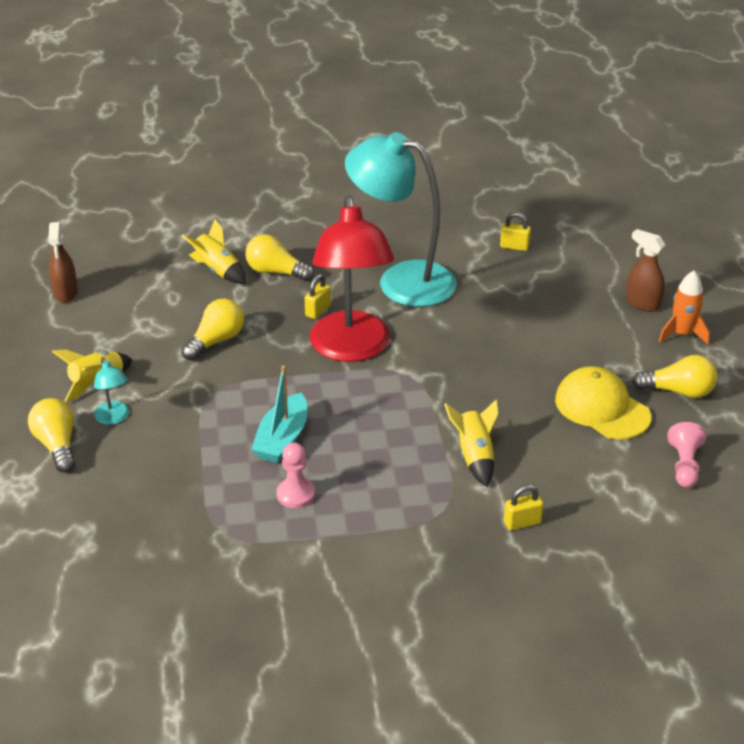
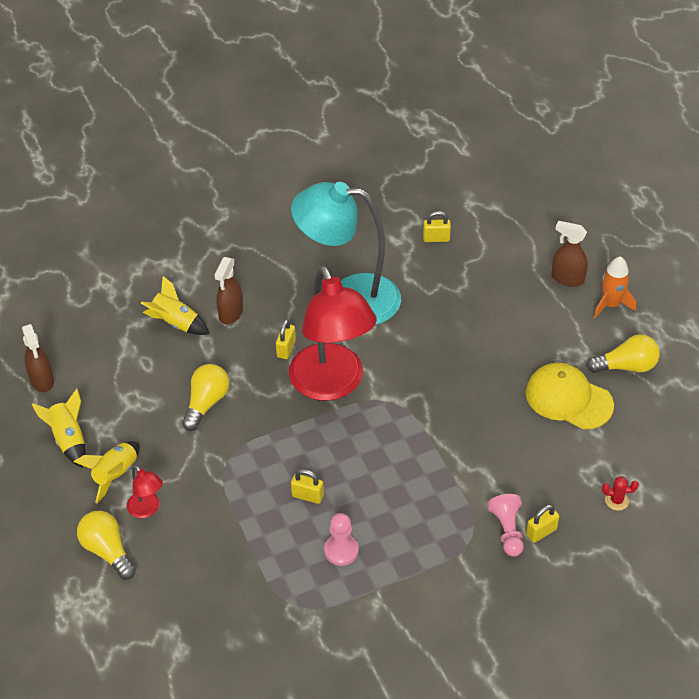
camera: 15 degrees left, 10 degrees up
turquoise lamp [94,357,129,425] -> red lamp [127,465,163,518]
yellow light bulb [245,234,314,281] -> brown spray bottle [214,257,243,324]
turquoise boat [251,365,307,463] -> yellow padlock [291,469,324,504]
yellow rocket [444,399,499,487] -> yellow rocket moved to [32,389,86,468]
pink pawn [668,422,706,488] -> pink pawn moved to [487,494,524,557]
none -> red cactus [602,476,639,511]

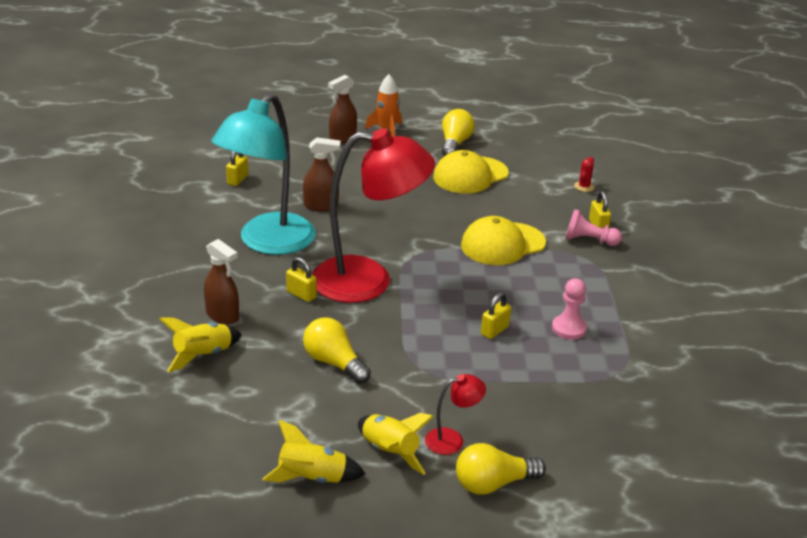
camera: 70 degrees left, 15 degrees down
brown spray bottle [22,324,54,392] -> brown spray bottle moved to [303,137,341,211]
none -> yellow cap [461,216,546,265]

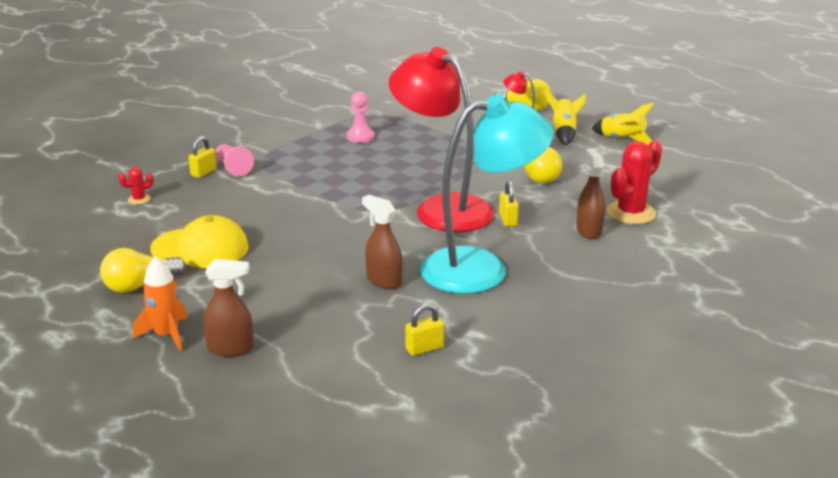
camera: 135 degrees left, 5 degrees down
yellow rocket [159,317,242,372] -> red cactus [606,141,662,224]
yellow cap [461,216,546,265] -> none
yellow padlock [481,292,511,339] -> none

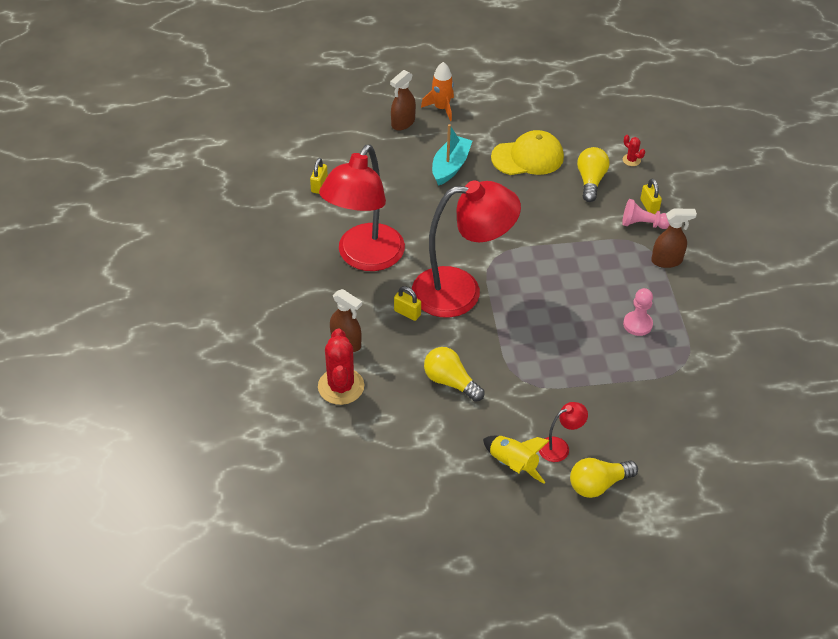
camera: 130 degrees right, 20 degrees up
yellow light bulb [100,248,186,293] -> yellow light bulb moved to [577,147,610,202]
red cactus [118,167,153,204] -> red cactus turned 60 degrees counterclockwise [623,135,645,166]
yellow cap [150,215,249,268] -> yellow cap turned 150 degrees counterclockwise [491,130,564,175]
brown spray bottle [362,195,402,289] -> brown spray bottle moved to [651,209,697,268]
turquoise lamp [420,94,554,294] -> red lamp [319,144,405,271]
yellow rocket [591,103,654,145] -> none
none -> turquoise boat [432,124,472,186]

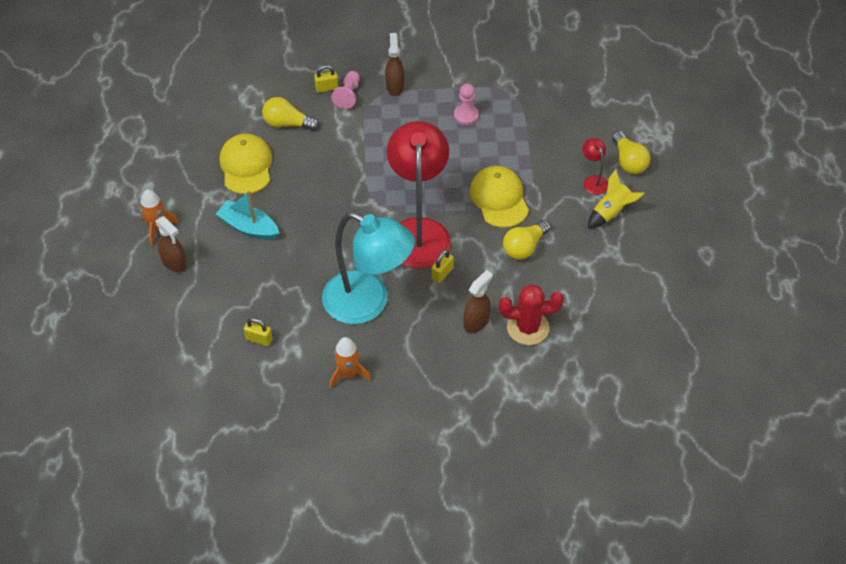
camera: 85 degrees left, 5 degrees up
red lamp [319,144,405,271] -> turquoise lamp [322,212,415,324]
red cactus [623,135,645,166] -> none
none -> orange rocket [329,337,371,389]
none -> yellow cap [469,166,529,228]

